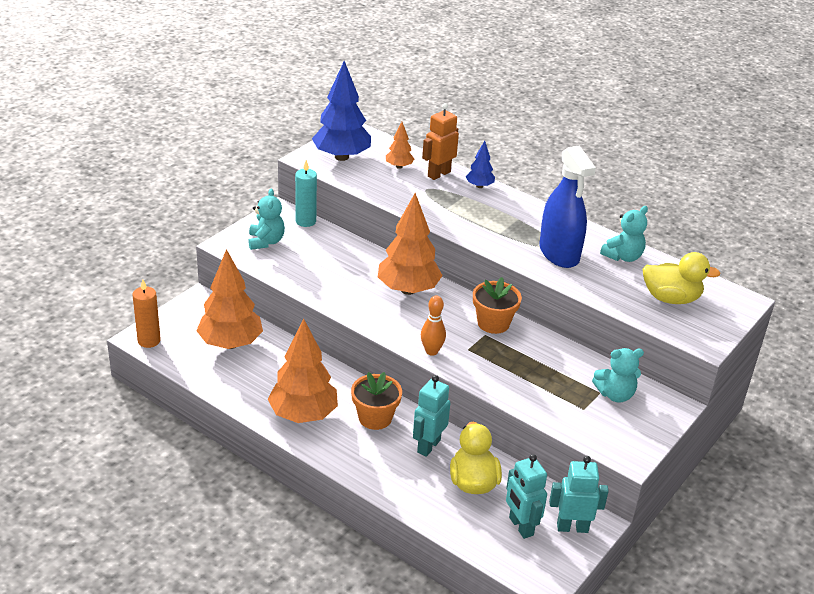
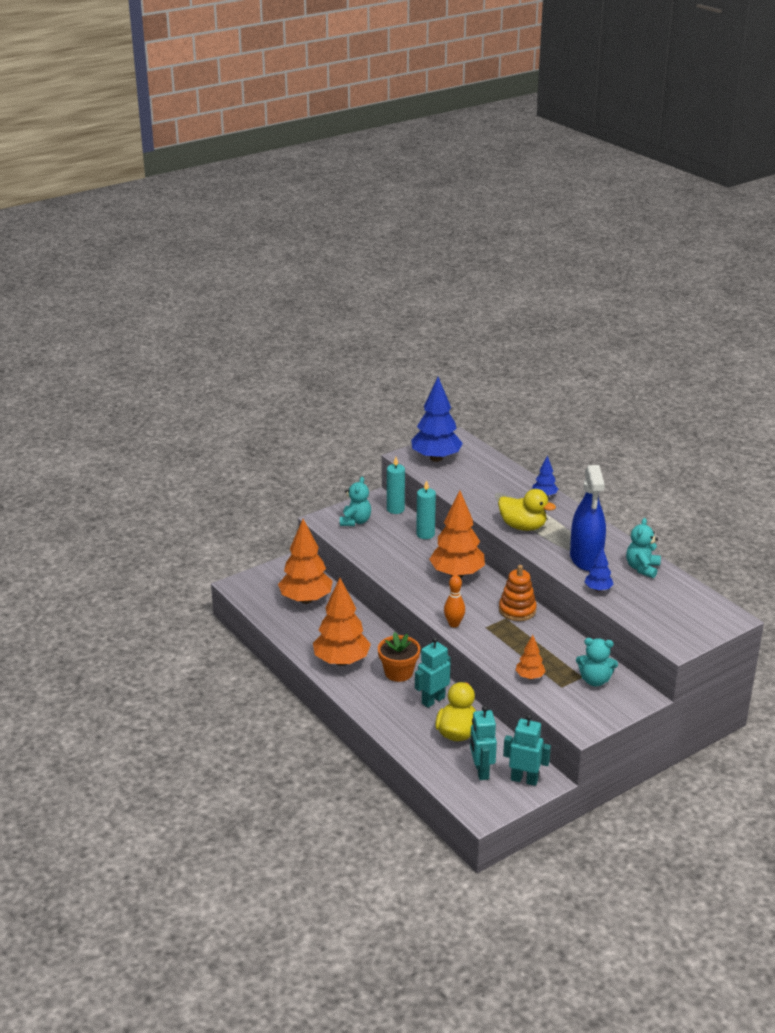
camera: 20 degrees right, 5 degrees down
orange candle [133,279,161,348] -> none
orange tree [386,122,414,169] -> orange tree moved to [515,635,546,679]
orange robot [422,103,459,180] -> none
orange flower pot [473,277,522,334] -> orange stacking toy [499,565,537,621]
turquoise teddy bear [600,206,648,262] -> turquoise teddy bear turned 135 degrees clockwise [626,518,661,578]
yellow duck [643,252,721,304] -> yellow duck moved to [498,489,556,531]
none -> turquoise candle [416,480,436,539]
none -> blue tree [584,547,614,592]

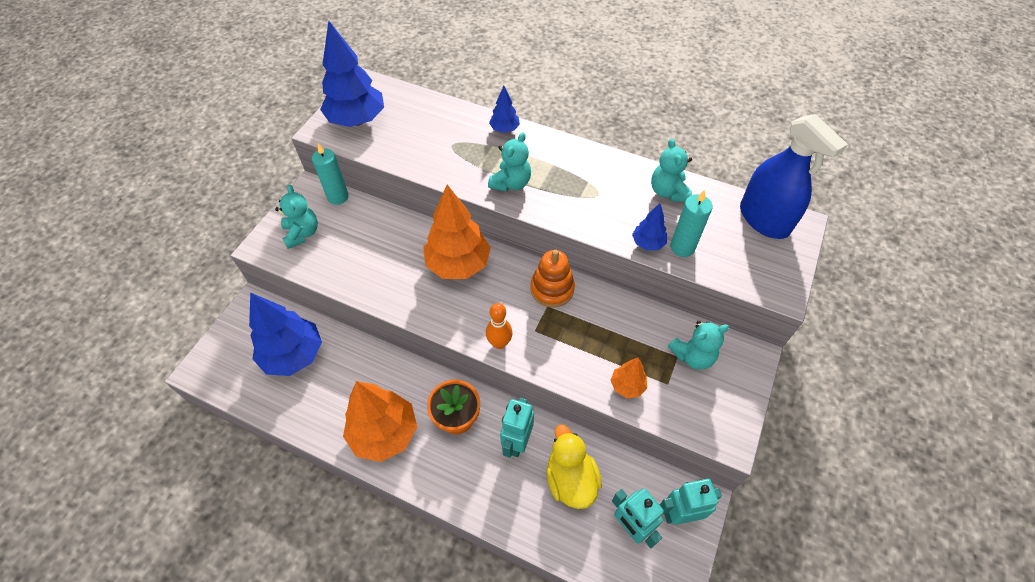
camera: 30 degrees left, 25 degrees up
orange tree [278,519,333,604] -> blue tree [249,292,322,376]
turquoise candle [416,480,436,539] -> turquoise candle moved to [670,190,713,257]
yellow duck [498,489,556,531] -> turquoise teddy bear [488,132,531,192]
blue spray bottle [570,465,606,571] -> blue spray bottle moved to [740,114,848,239]

